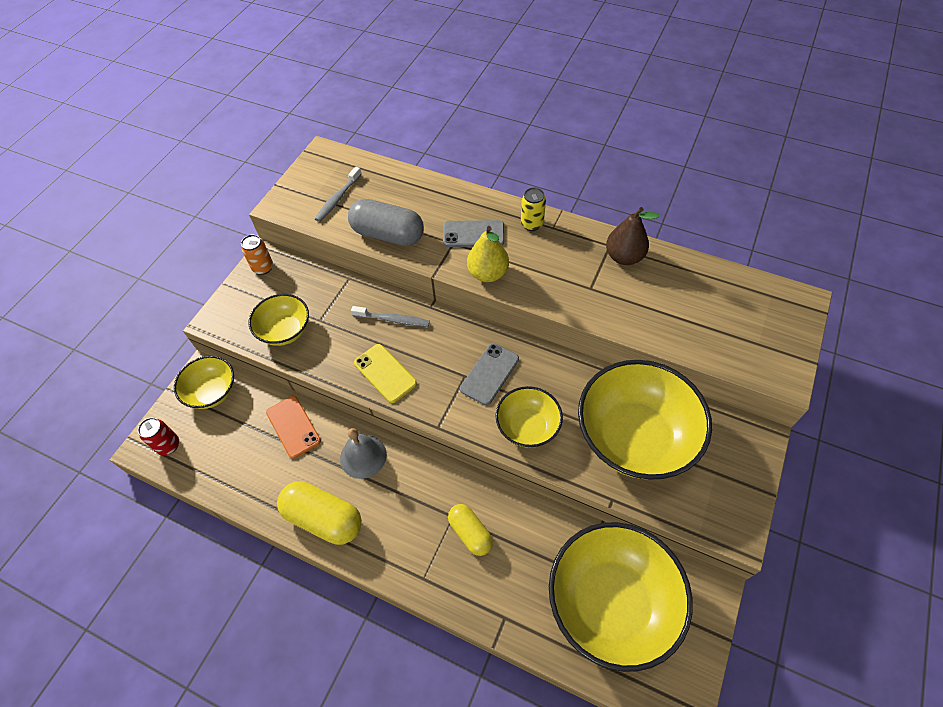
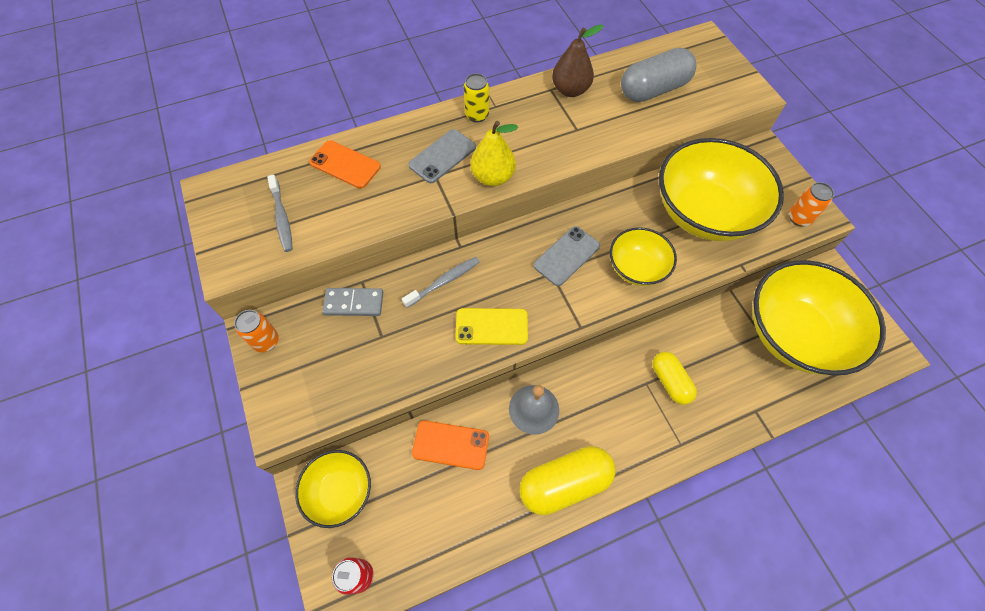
camera: 50 degrees left, 5 degrees up
yellow bowl [249,294,309,346] -> none
grey capsule [348,199,424,246] -> grey capsule moved to [621,48,697,102]
yellow capsule [448,504,493,556] -> yellow capsule turned 60 degrees clockwise [653,352,697,405]
grey phone [460,343,519,405] -> grey phone turned 60 degrees clockwise [534,226,600,286]
none -> orange phone [309,140,381,189]
none -> grey domino [322,288,383,316]
none -> orange can [789,182,834,226]

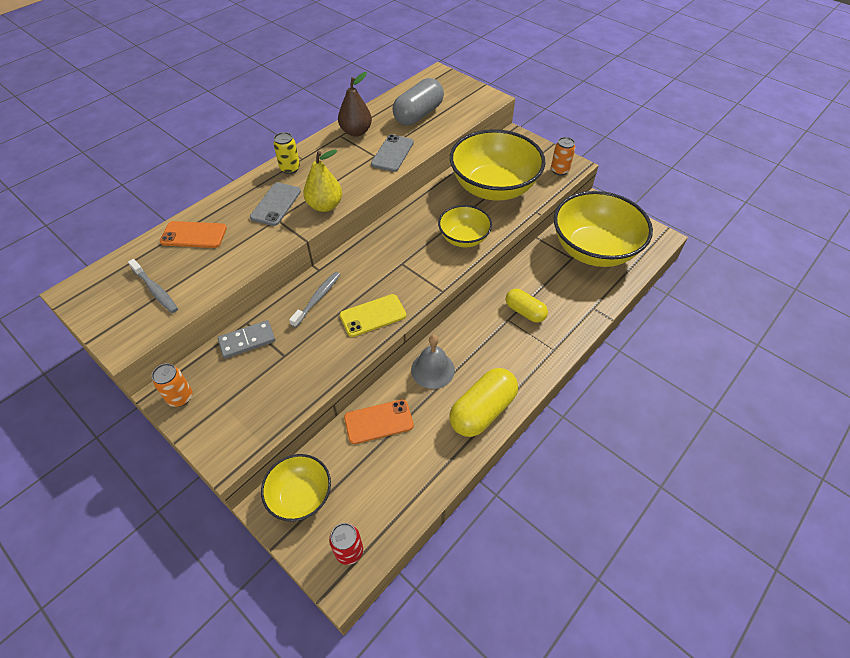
camera: 25 degrees left, 10 degrees down
grey phone [534,226,600,286] -> grey phone moved to [371,134,414,172]

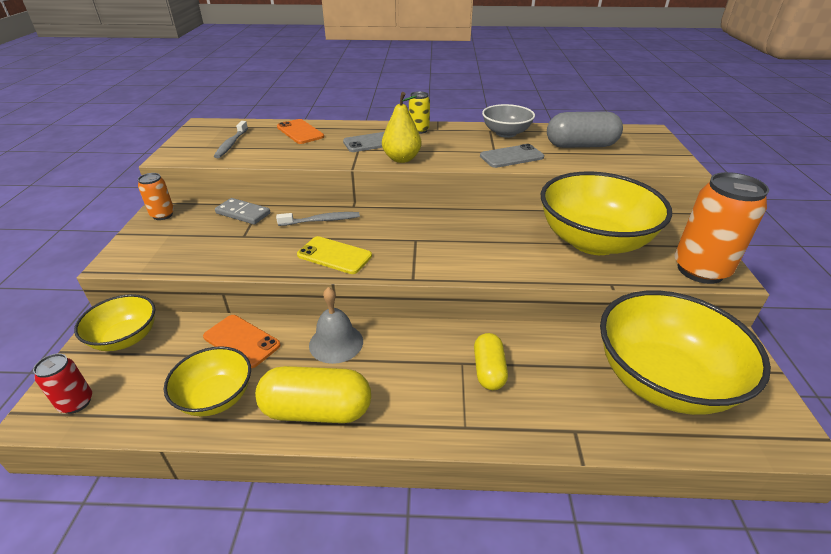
camera: 50 degrees right, 15 degrees down
brown pear [338,72,372,137] -> grey bowl [482,104,535,138]
yellow bowl [438,205,492,247] -> yellow bowl moved to [164,346,251,416]
orange can [551,137,575,176] -> orange can [675,172,769,284], size x1.97

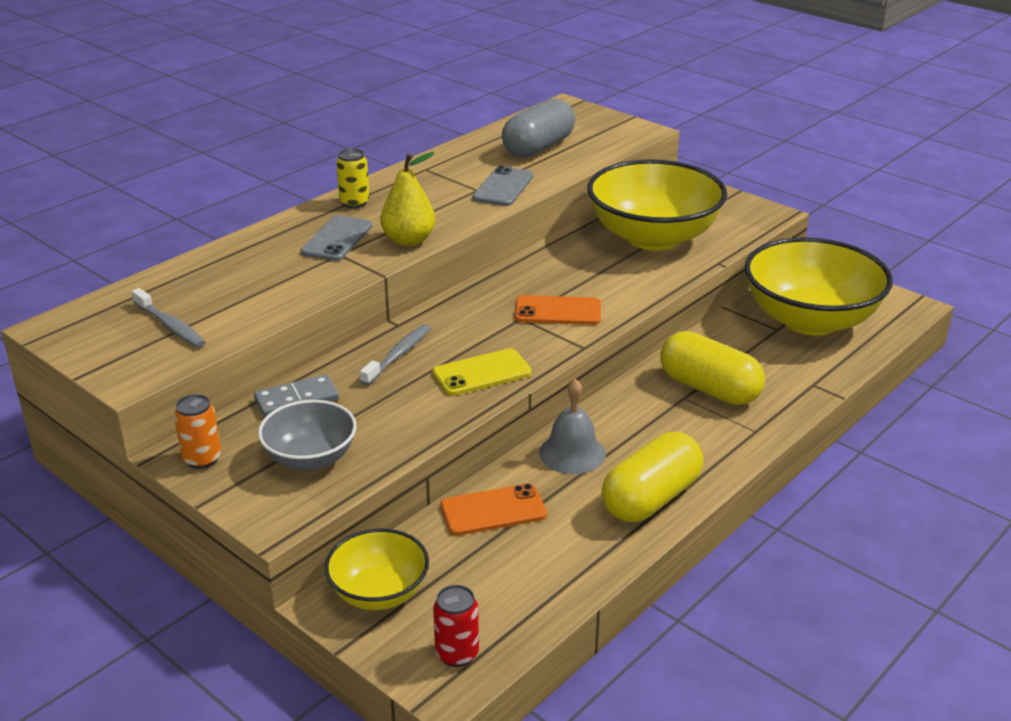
camera: 50 degrees left, 5 degrees down
yellow bowl [164,346,251,416] -> none
orange phone [277,119,324,144] -> orange phone moved to [515,295,601,325]
yellow capsule [474,333,508,390] -> yellow capsule [660,331,765,405], size x1.60
grey bowl [482,104,535,138] -> grey bowl moved to [258,400,357,470]
orange can [675,172,769,284] -> none

